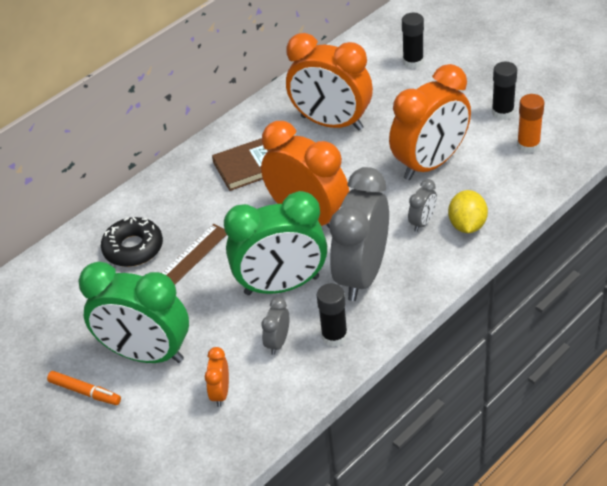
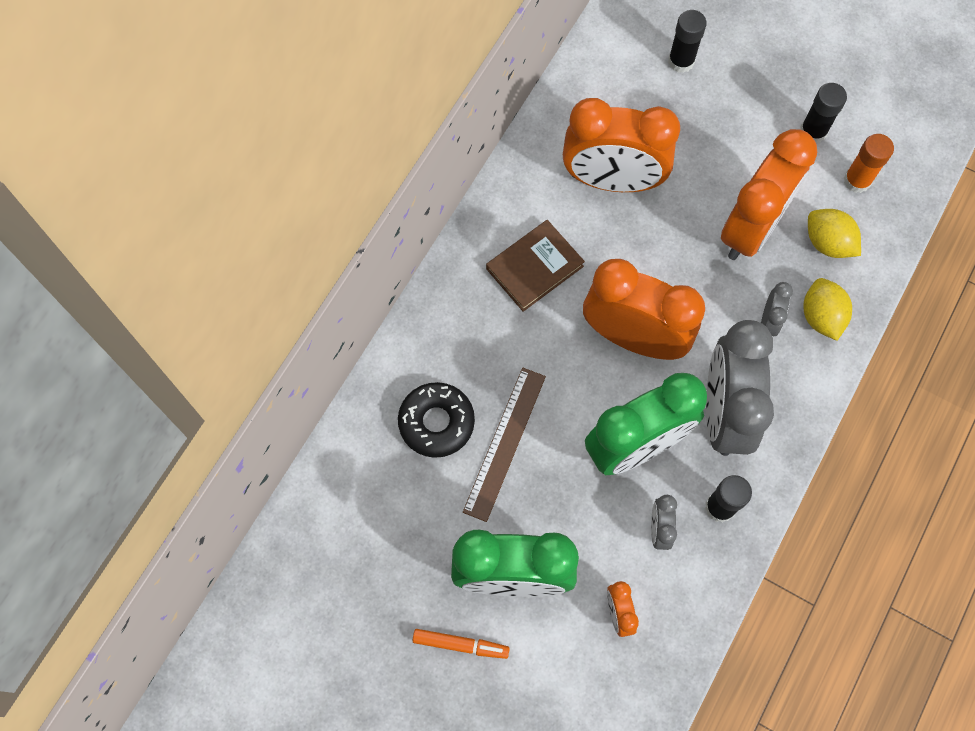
camera: 20 degrees left, 25 degrees up
none -> yellow lemon [808,209,861,258]

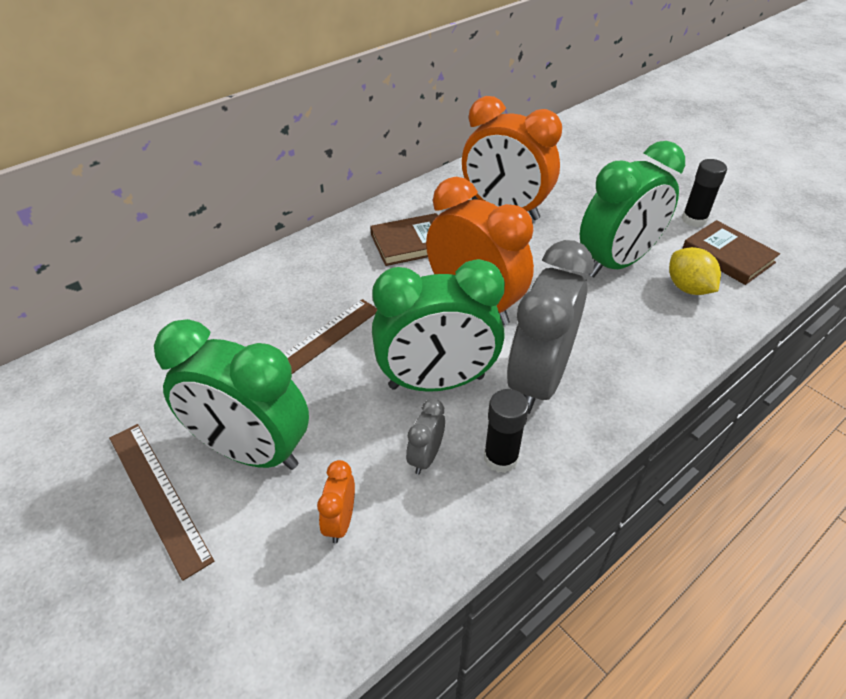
camera: 20 degrees right, 25 degrees down
black donut [398,382,475,458] -> none
orange marker [413,629,510,659] -> brown ruler [109,424,214,581]
black glue stick [668,10,707,73] -> none
orange clock [721,129,817,260] -> green clock [580,141,685,277]
grey clock [761,282,793,336] -> none
yellow lemon [803,278,852,341] -> none
orange glue stick [844,134,894,193] -> brown book [682,220,780,285]

